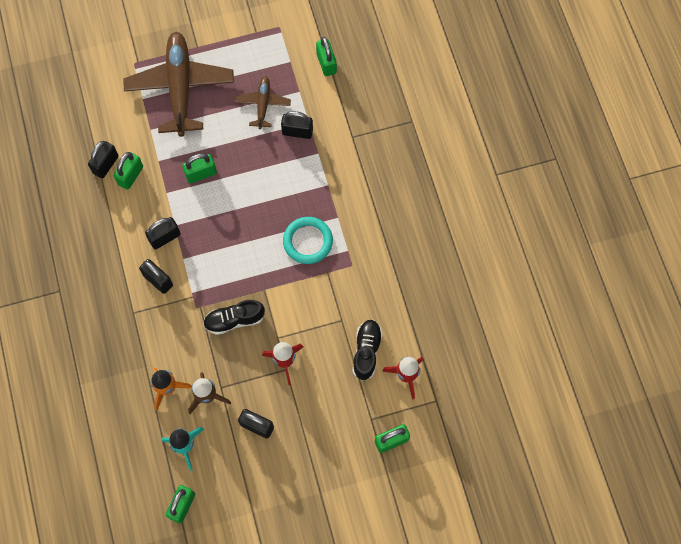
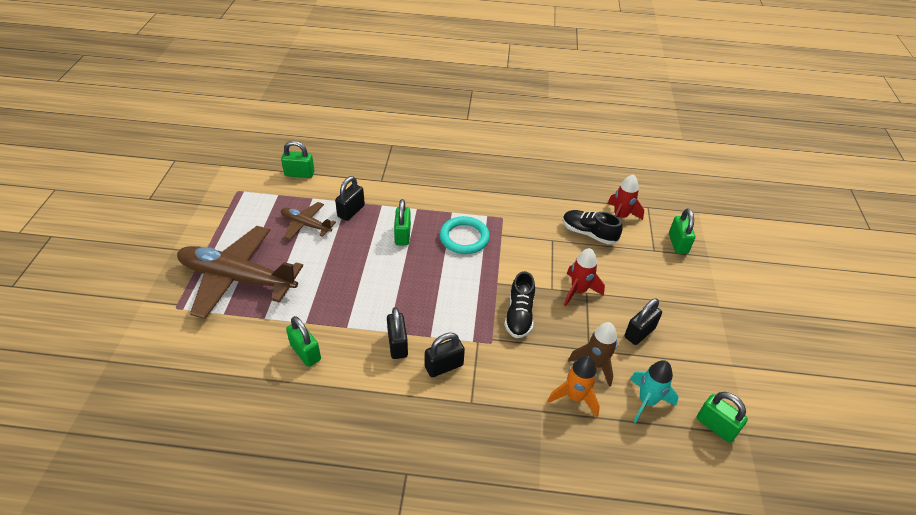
camera: 70 degrees left, 25 degrees down
black padlock [88,141,119,178] -> none
green padlock [182,153,217,183] -> green padlock moved to [394,199,411,246]

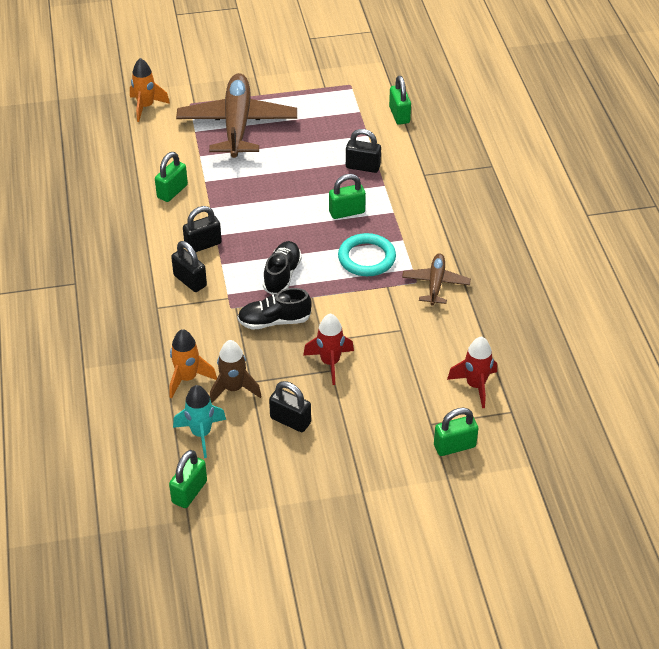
camera: 75 degrees right, 0 degrees up
brown plane [281,202,336,239] -> brown plane moved to [402,253,471,306]
black shoe [563,210,622,245] -> black shoe moved to [263,241,302,295]
none -> orange rocket [130,58,170,122]

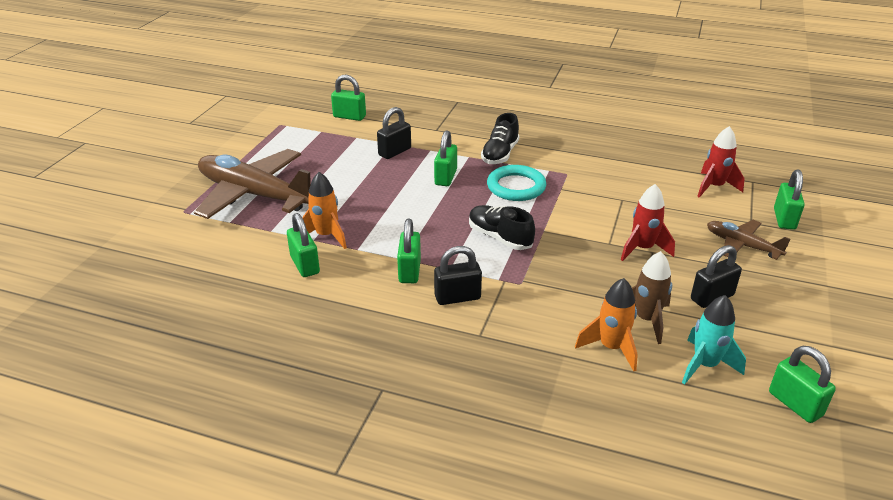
camera: 60 degrees left, 10 degrees down
orange rocket [130,58,170,122] -> orange rocket moved to [302,172,347,249]
black padlock [183,206,222,252] -> green padlock [397,219,421,283]
black shoe [237,288,312,330] -> black shoe moved to [481,113,519,164]
brown plane [402,253,471,306] -> brown plane moved to [707,220,791,260]

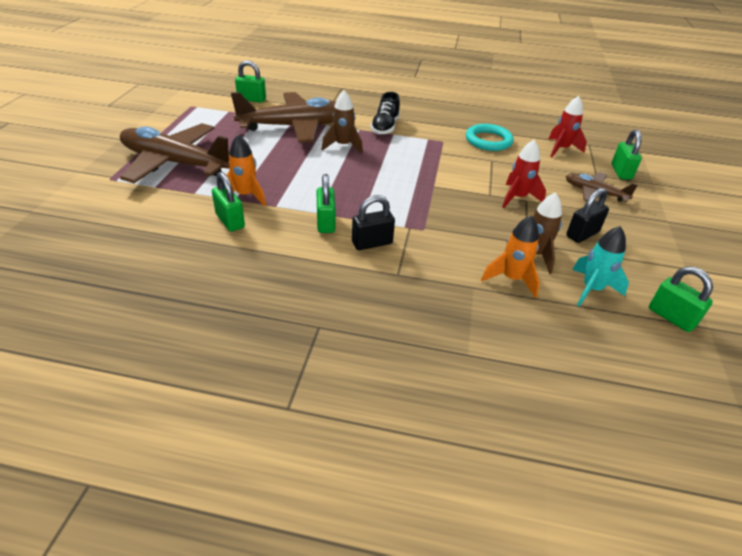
camera: 10 degrees left, 5 degrees up
black padlock [377,107,411,159] -> brown plane [231,92,336,143]
green padlock [434,130,457,186] -> brown rocket [322,90,363,154]
black shoe [469,205,535,250] -> none
turquoise ring [487,165,546,201] -> turquoise ring moved to [466,124,514,151]

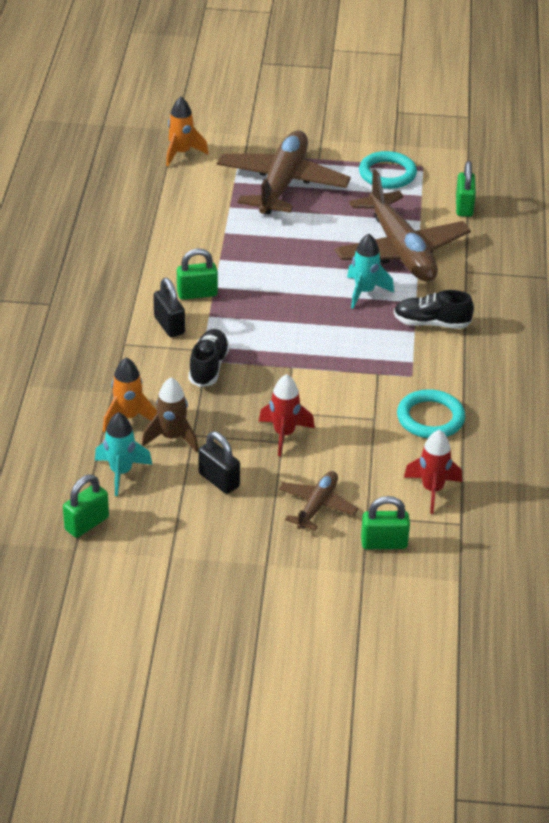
camera: 85 degrees right, 0 degrees up
green padlock [212,172,245,232] -> none
orange rocket [227,134,266,207] -> orange rocket moved to [166,97,209,166]
brown rocket [322,90,363,154] -> turquoise rocket [347,234,394,309]
none -> black shoe [188,329,230,387]
none -> turquoise ring [359,151,417,189]

